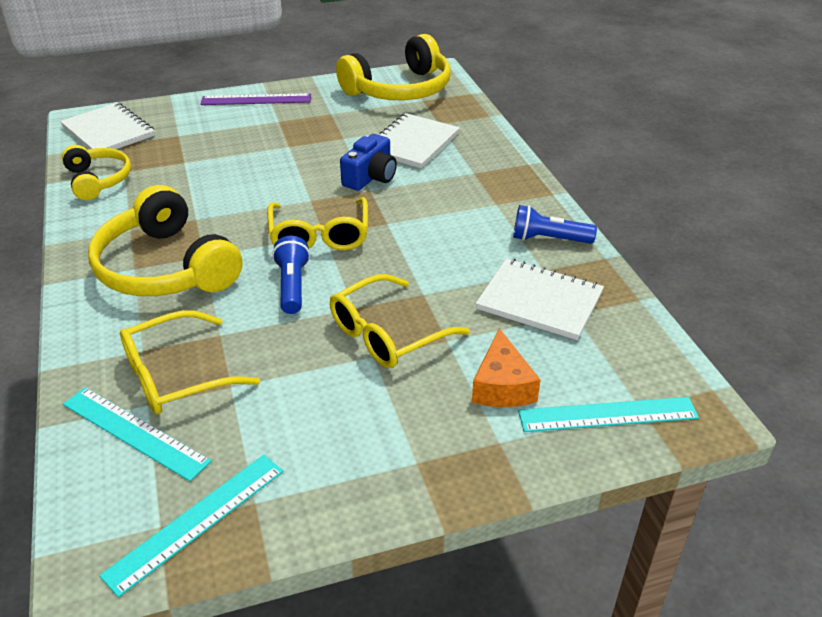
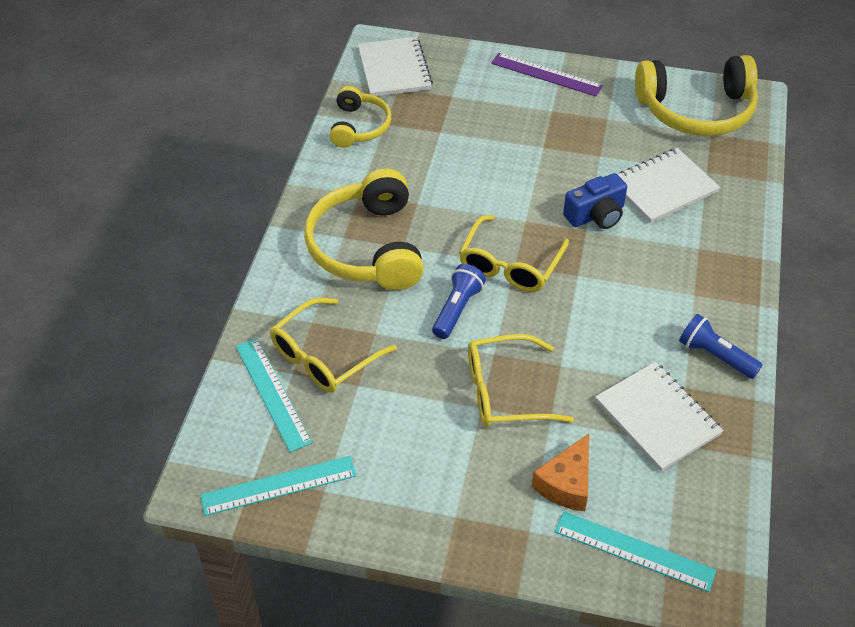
camera: 30 degrees right, 10 degrees up
yellow glasses [120,310,260,414] -> yellow glasses turned 45 degrees counterclockwise [270,298,397,393]

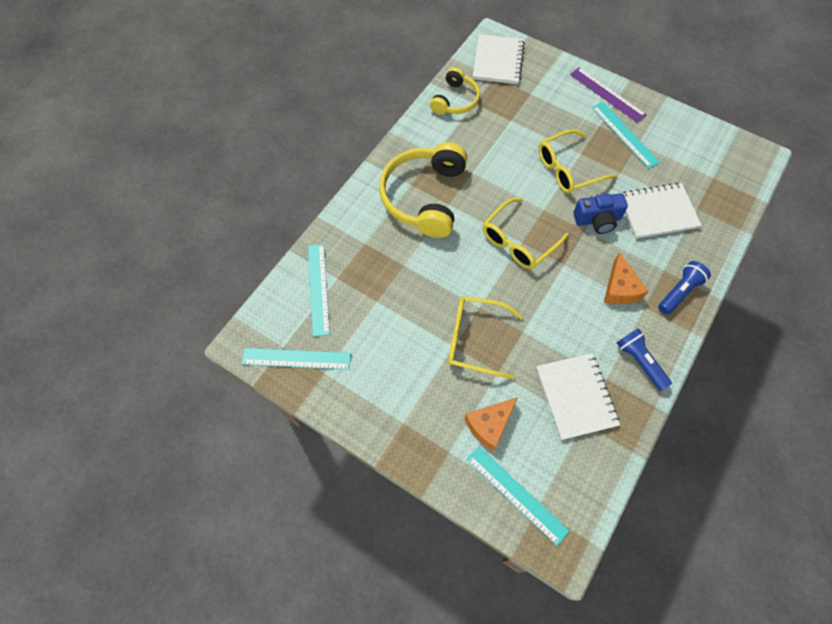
camera: 20 degrees right, 15 degrees up
yellow glasses [270,298,397,393] -> yellow glasses moved to [539,130,617,194]
blue flashlight [432,264,486,339] -> blue flashlight moved to [658,261,711,315]
yellow headphones [635,55,758,136] -> none
none -> turquoise ruler [592,102,660,169]
none -> orange cheese [604,252,649,304]

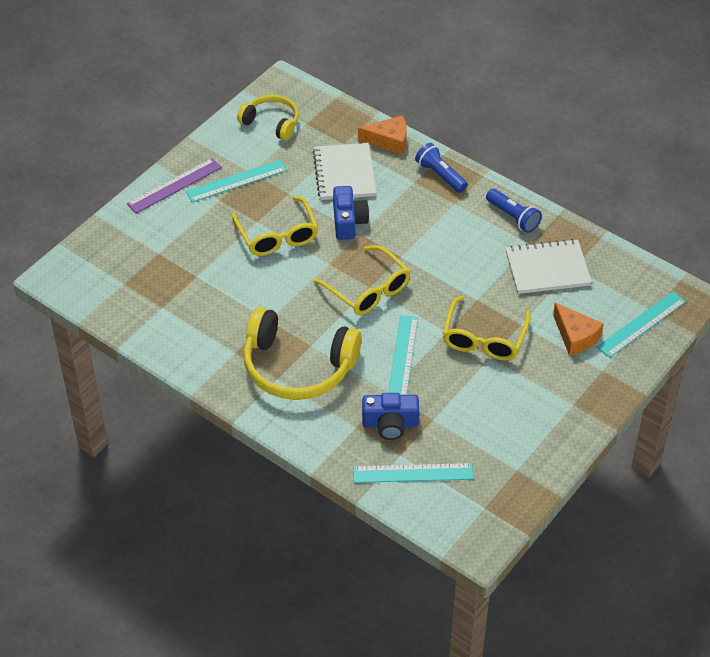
camera: 85 degrees left, 15 degrees down
turquoise ruler [241,348,351,370] -> turquoise ruler moved to [388,315,418,395]
yellow headphones [430,67,480,115] -> yellow headphones moved to [237,95,299,141]
white notebook [473,34,525,84] -> none
orange cheese [604,252,649,304] -> orange cheese moved to [358,115,407,155]
blue flashlight [617,328,672,391] -> blue flashlight turned 105 degrees counterclockwise [486,189,542,233]
none -> blue camera [362,393,419,440]

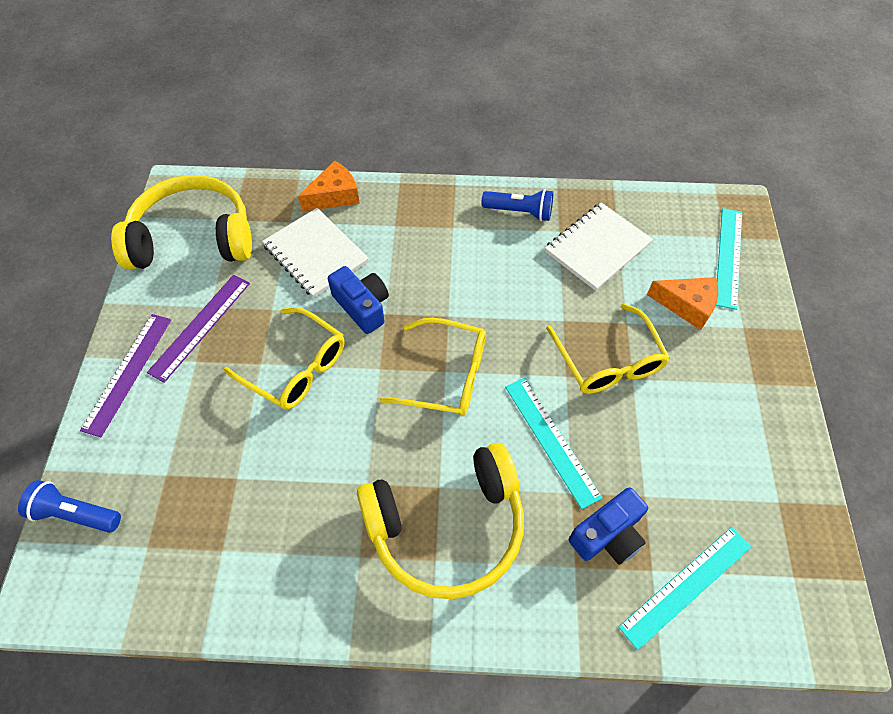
camera: 35 degrees left, 10 degrees up
turquoise ruler [186,160,287,202] -> purple ruler [147,275,250,383]
yellow headphones [237,95,299,141] -> yellow headphones [111,175,252,270], size x1.73
blue flashlight [415,143,468,193] -> blue flashlight moved to [18,480,121,533]

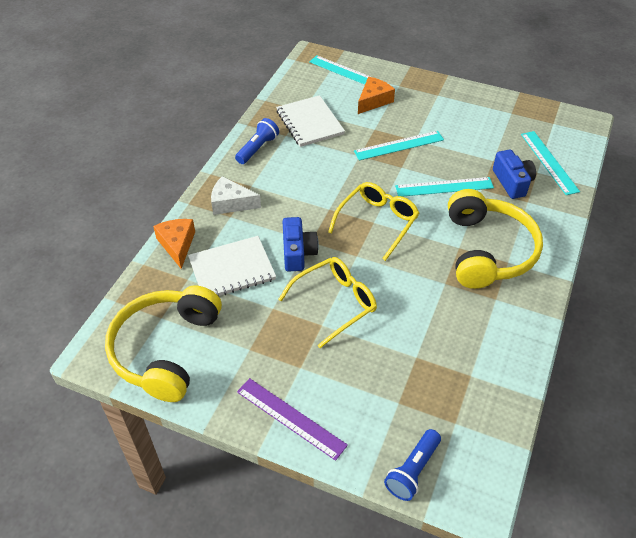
camera: 70 degrees left, 10 degrees down
purple ruler [147,275,250,383] -> none
blue camera [328,266,389,334] -> blue camera turned 105 degrees clockwise [283,217,319,272]
yellow glasses [546,304,670,394] -> turquoise ruler [354,131,444,161]
none -> white cheese [211,176,261,215]

